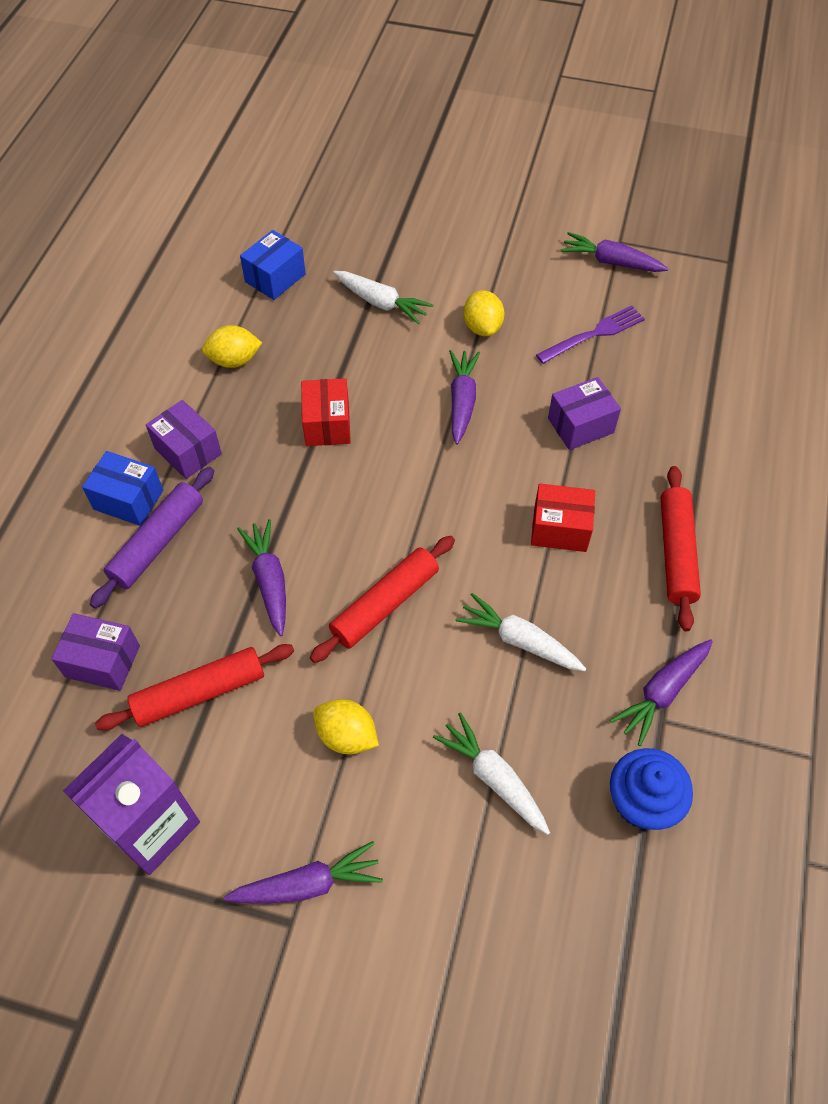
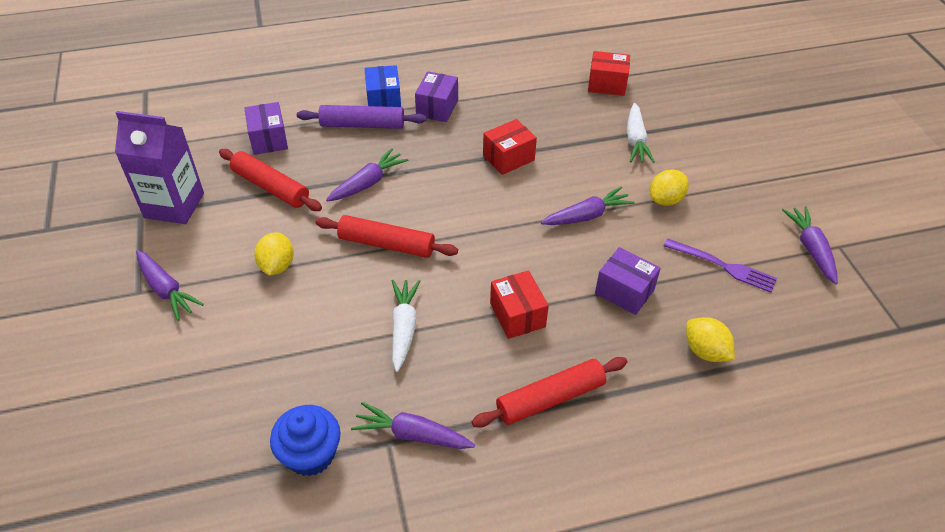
camera: 60 degrees right, 10 degrees down
yellow lemon [202,325,262,368] -> yellow lemon moved to [686,317,735,362]
blue box [240,230,306,300] -> red box [588,51,630,96]
white carrot [433,712,550,835] -> none

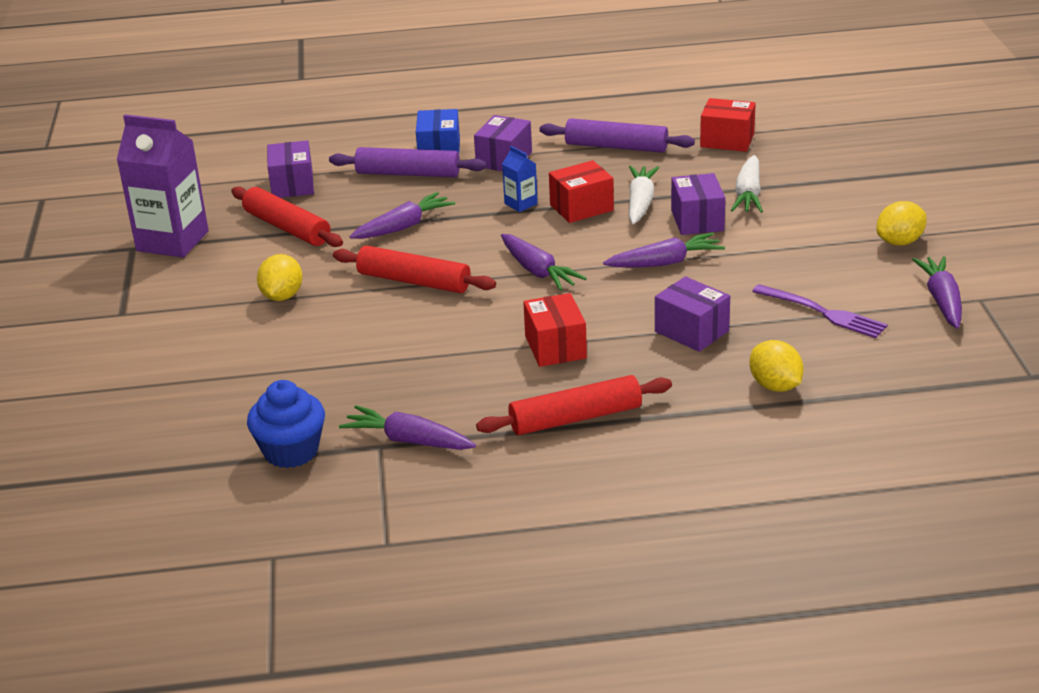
camera: 10 degrees right, 15 degrees down
purple carrot [136,250,204,321] -> purple carrot moved to [501,234,587,291]
white carrot [392,280,420,372] -> white carrot moved to [629,166,659,224]
yellow lemon [650,169,689,206] -> yellow lemon moved to [876,201,927,245]
none -> blue carton [502,146,538,212]
none -> purple rolling pin [540,118,695,153]
none -> purple box [671,173,725,235]

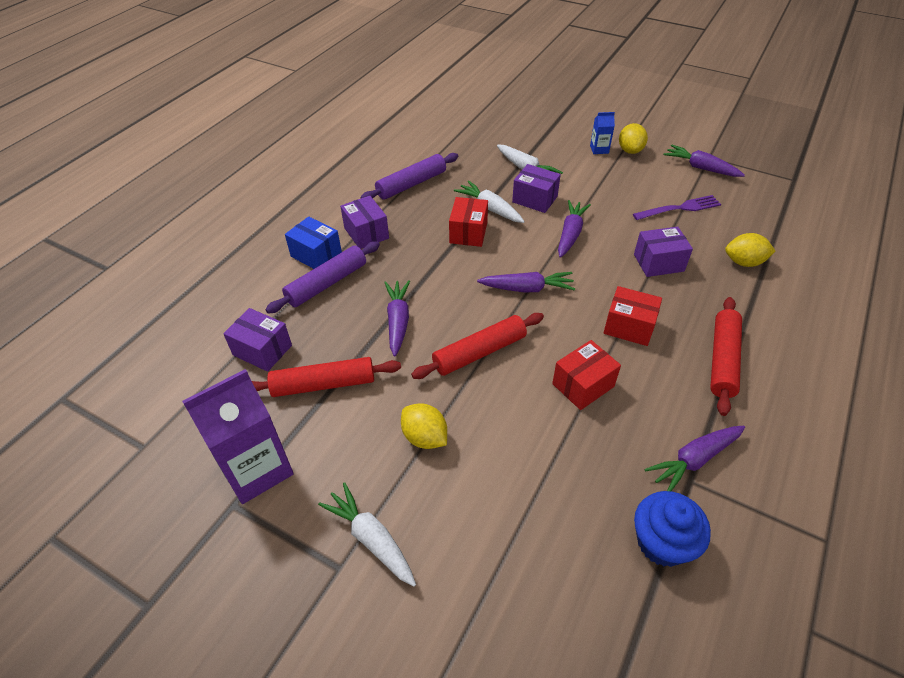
camera: 55 degrees left, 15 degrees up
blue carton [502,146,538,212] -> blue carton moved to [590,112,615,154]
red box [700,98,756,152] -> red box moved to [552,340,621,410]
none -> white carrot [318,482,416,587]

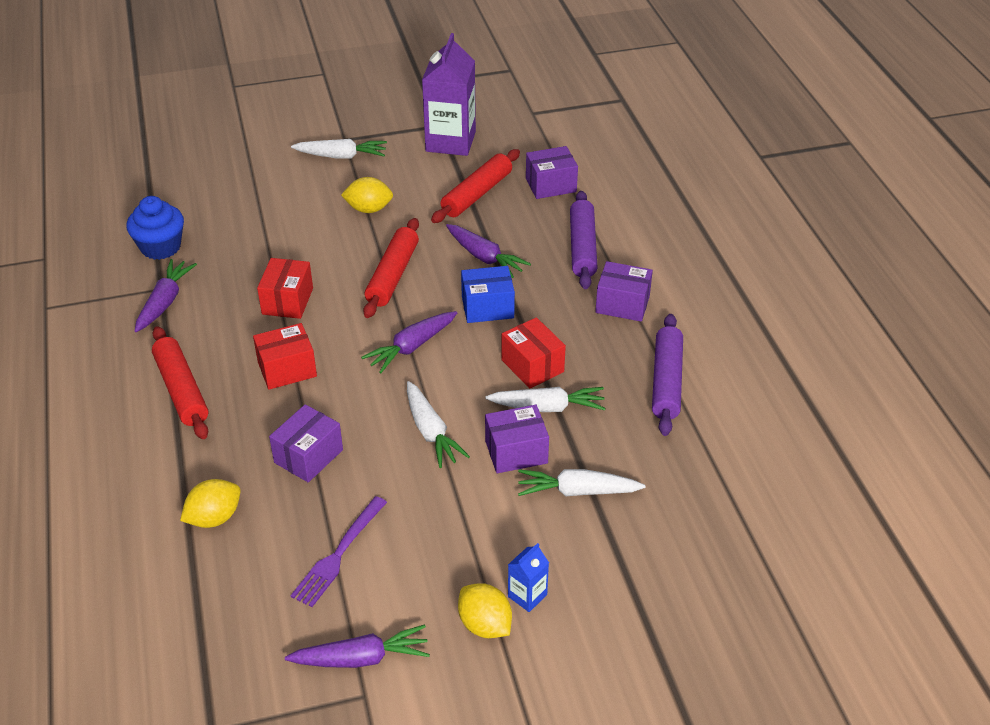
camera: 135 degrees right, 5 degrees down
blue box [285,217,342,269] -> blue box moved to [461,266,515,323]
purple carrot [558,200,591,258] -> white carrot [407,381,470,468]

